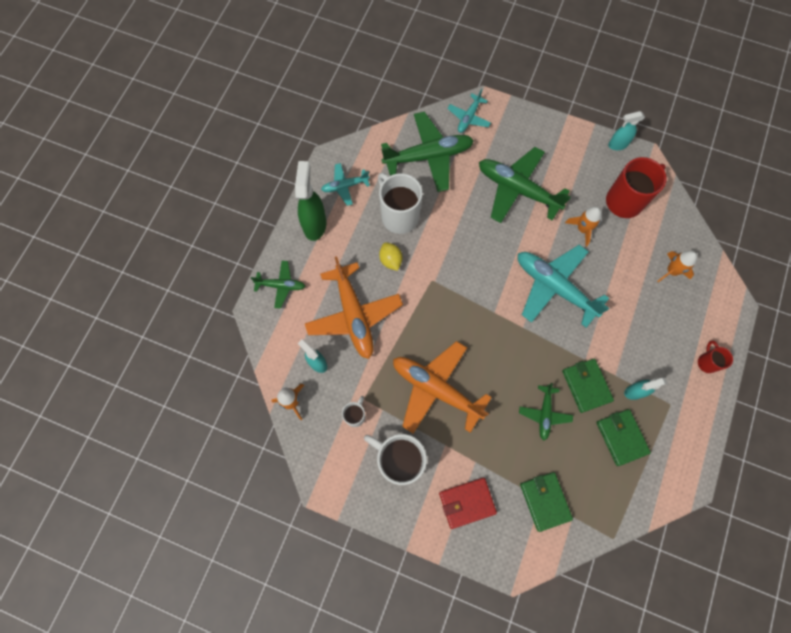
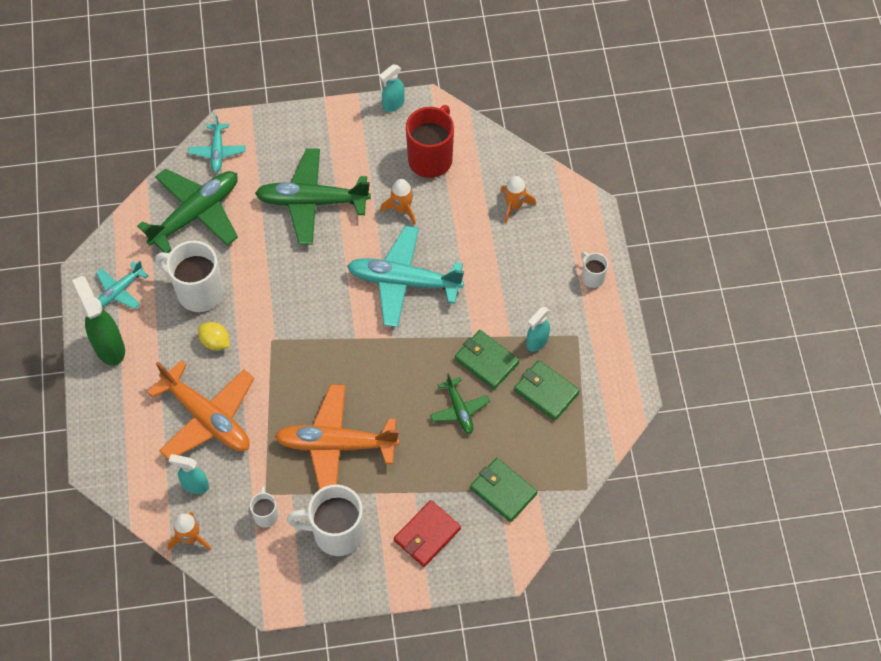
camera: 30 degrees left, 10 degrees down
green plane [251,261,305,309] -> none
red mug [698,341,733,373] -> white mug [581,252,608,288]

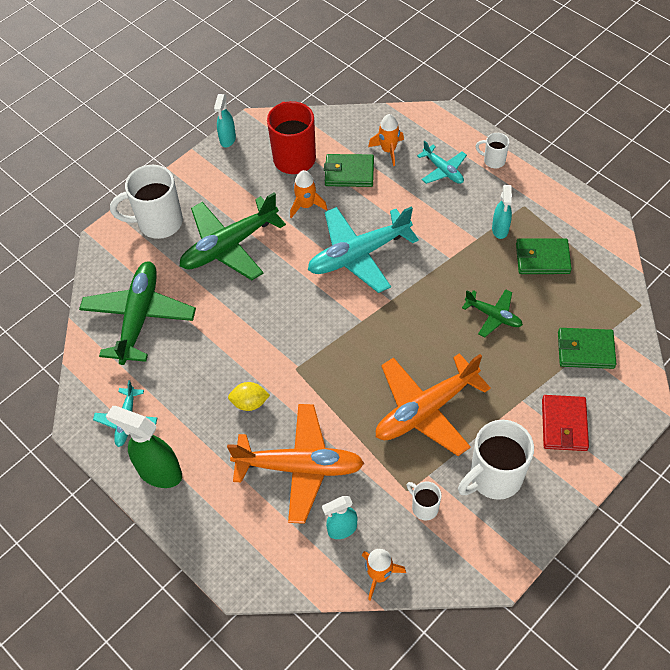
camera: 35 degrees left, 5 degrees down
white mug [155,241,224,312] -> white mug moved to [110,165,183,239]
turquoise plane [189,115,245,172] -> turquoise plane moved to [417,141,467,184]
green wallet [455,330,519,390] -> green wallet moved to [324,154,374,187]

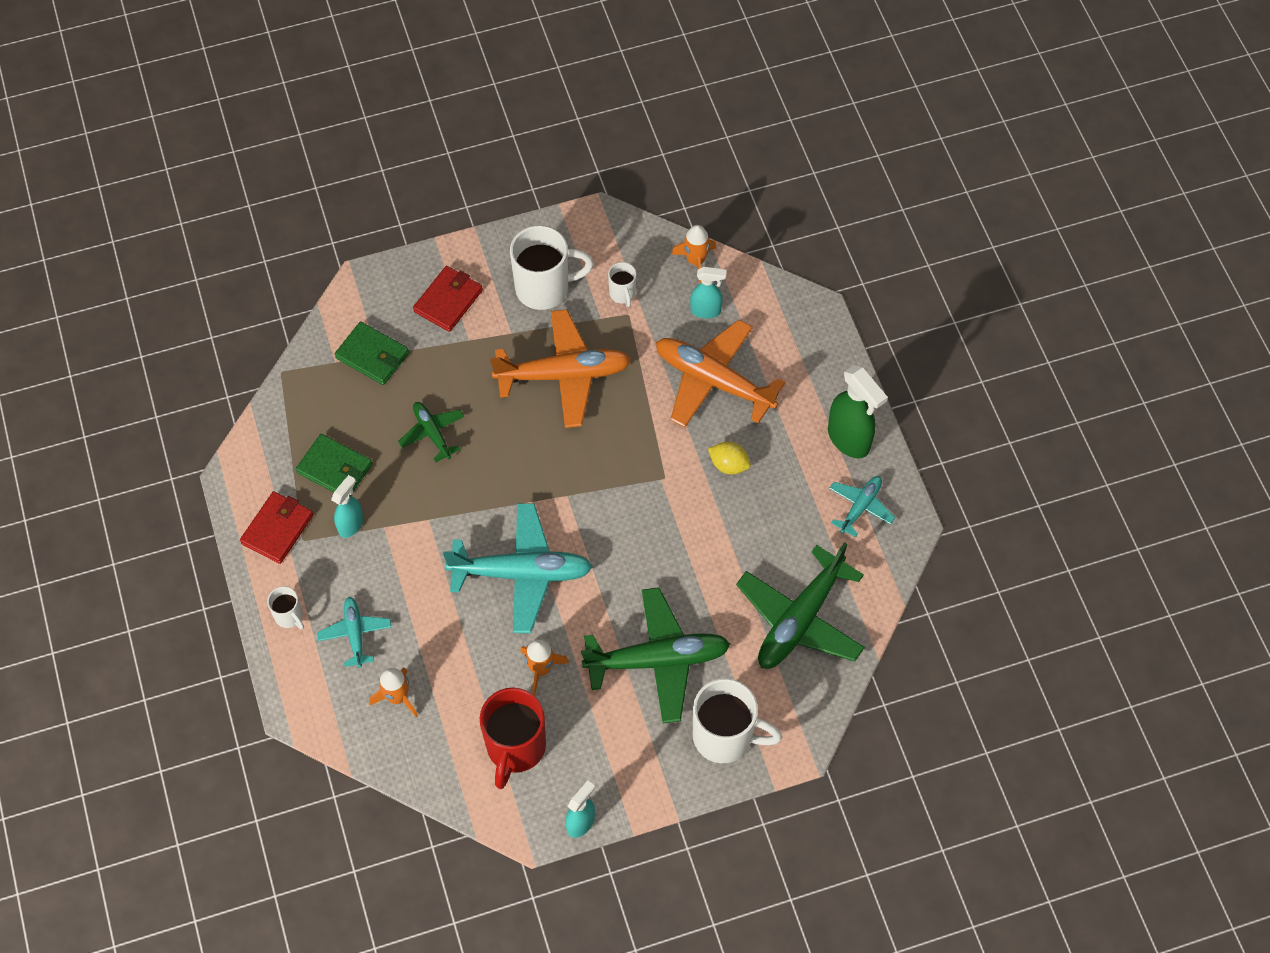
camera: 155 degrees left, 5 degrees up
green wallet [324,154,374,187] -> none
none -> red wallet [240,491,313,564]

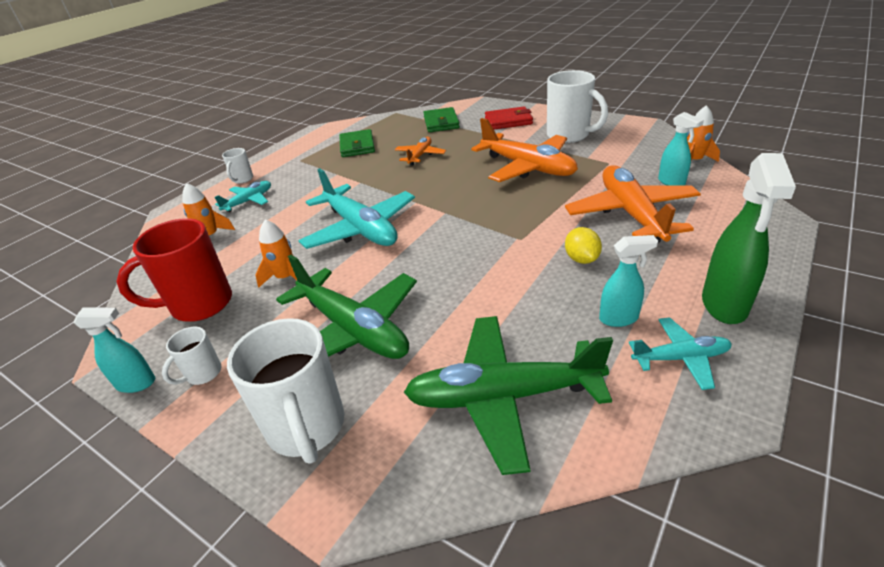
camera: 55 degrees right, 25 degrees down
red wallet [240,491,313,564] -> none
turquoise spray bottle [331,475,364,538] -> turquoise spray bottle moved to [599,235,658,327]
green plane [398,402,464,462] -> orange plane [395,137,446,166]
white mug [608,262,636,307] -> white mug moved to [162,327,222,385]

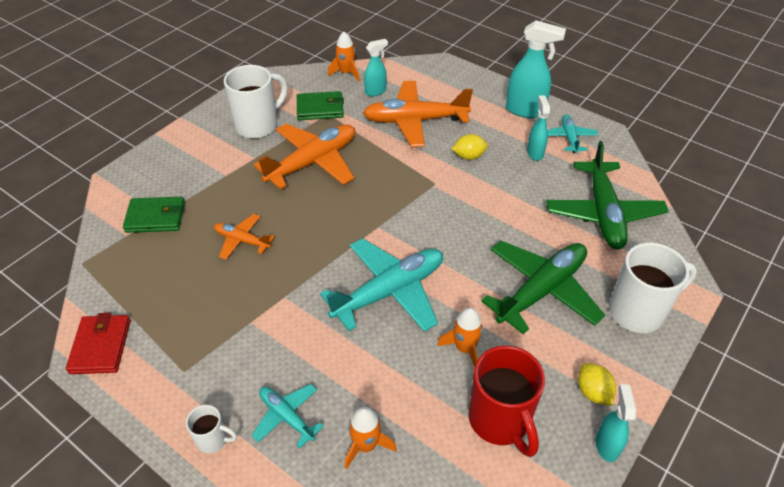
camera: 90 degrees left, 10 degrees up
white mug [162,327,222,385] -> yellow lemon [578,363,616,406]
green wallet [339,129,375,157] -> green wallet moved to [297,91,344,120]
red wallet [485,106,533,129] -> red wallet moved to [66,313,130,374]
green spray bottle [702,153,796,324] -> turquoise spray bottle [506,20,566,118]

